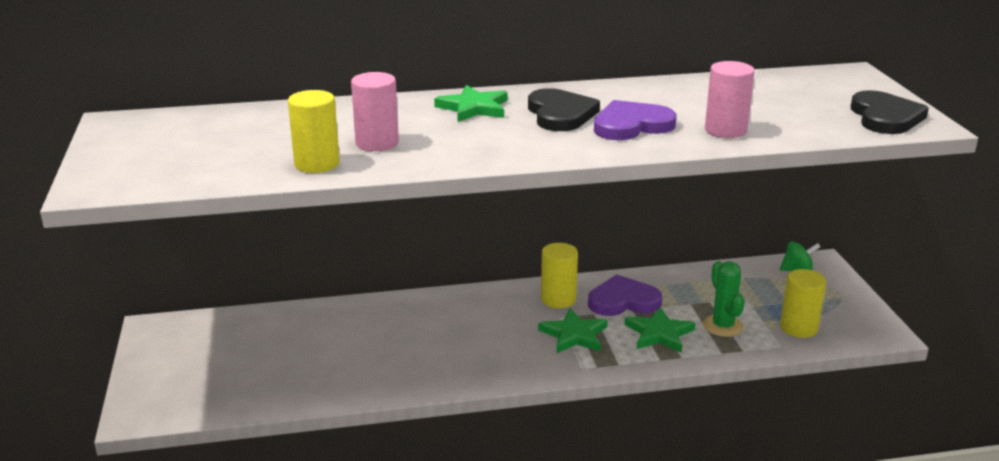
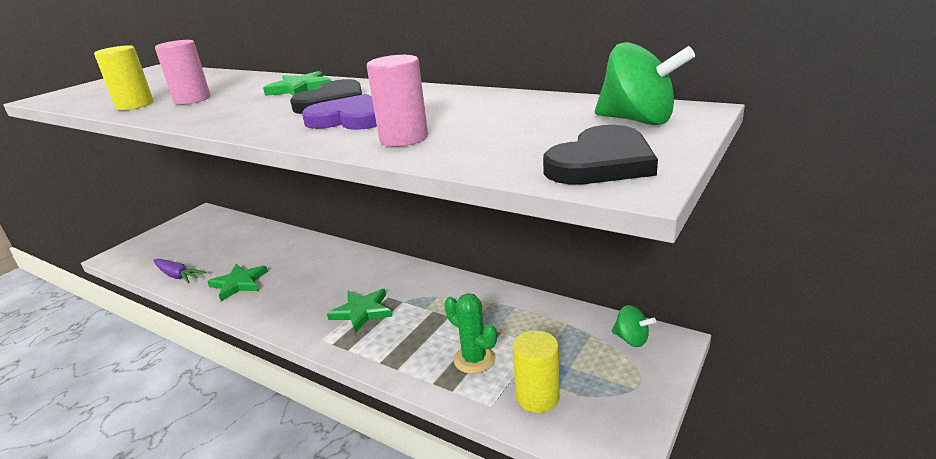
camera: 45 degrees right, 0 degrees up
yellow cylinder [541,243,578,308] -> none
purple heart [588,274,662,316] -> none
green star [625,307,695,353] -> green star moved to [207,264,268,301]
green cactus [703,261,745,337] -> green cactus turned 75 degrees counterclockwise [444,293,497,374]
none -> purple carrot [153,259,206,283]
none -> green spinning top [595,42,695,125]

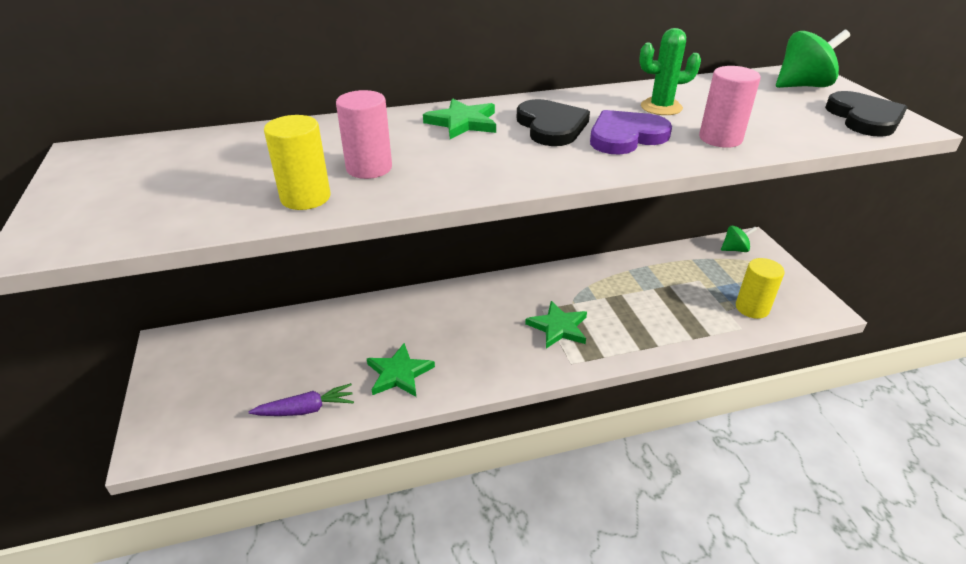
camera: 50 degrees left, 10 degrees up
green cactus [444,293,497,374] -> green cactus moved to [639,28,701,115]

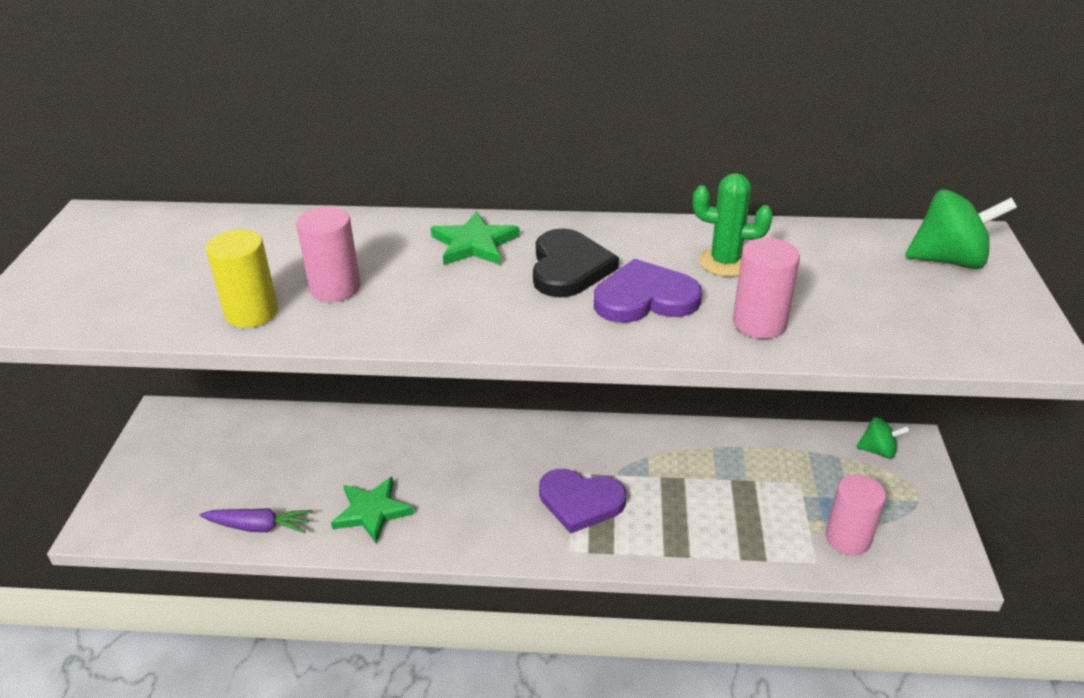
camera: 20 degrees right, 0 degrees up
green star [525,301,587,348] -> purple heart [539,469,626,534]
yellow cylinder [736,258,785,319] -> pink cylinder [826,475,886,556]
black heart [825,91,907,137] -> none

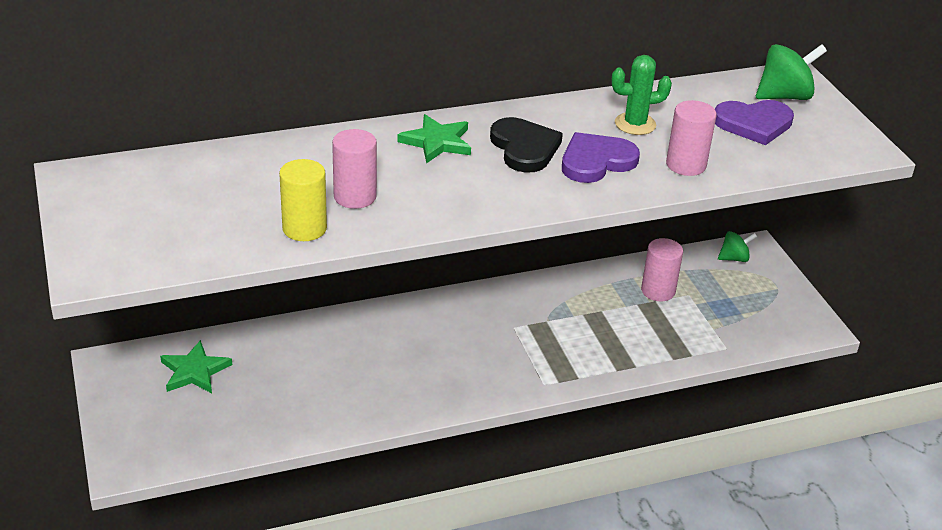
camera: 25 degrees left, 0 degrees up
purple carrot [199,508,313,533] -> none
green star [331,477,414,544] -> green star moved to [160,340,232,393]
purple heart [539,469,626,534] -> purple heart moved to [715,100,794,145]
pink cylinder [826,475,886,556] -> pink cylinder moved to [641,238,683,302]

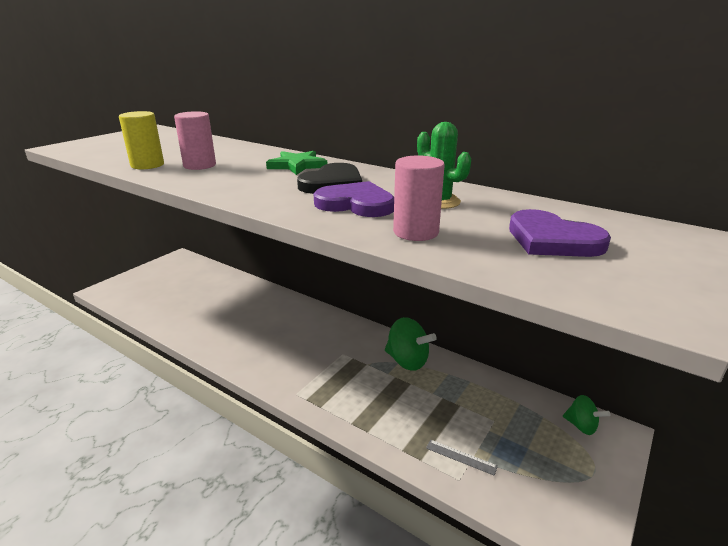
camera: 55 degrees right, 10 degrees down
green star [160,340,232,393] -> none
pink cylinder [641,238,683,302] -> none
green spinning top [756,44,827,100] -> green spinning top moved to [385,317,437,371]
none -> grey ruler [426,439,498,476]

